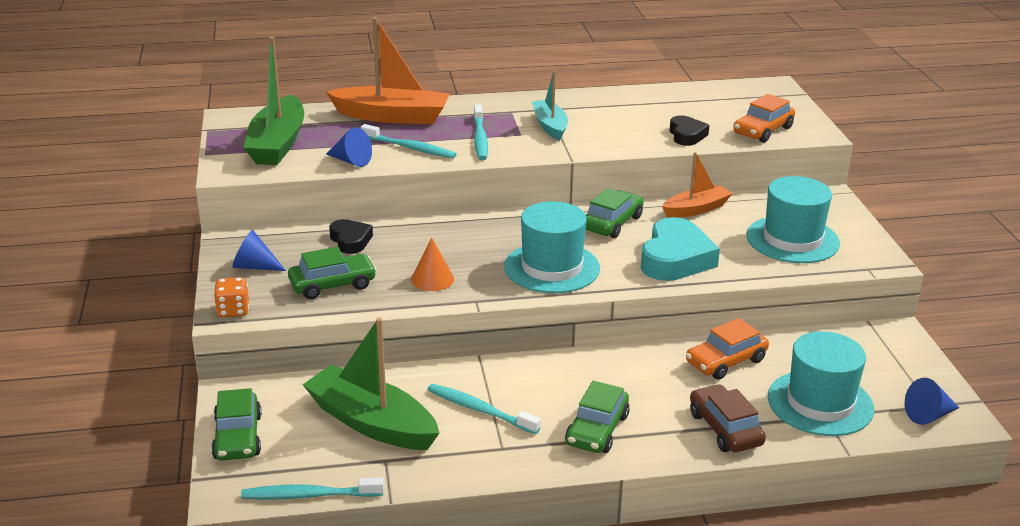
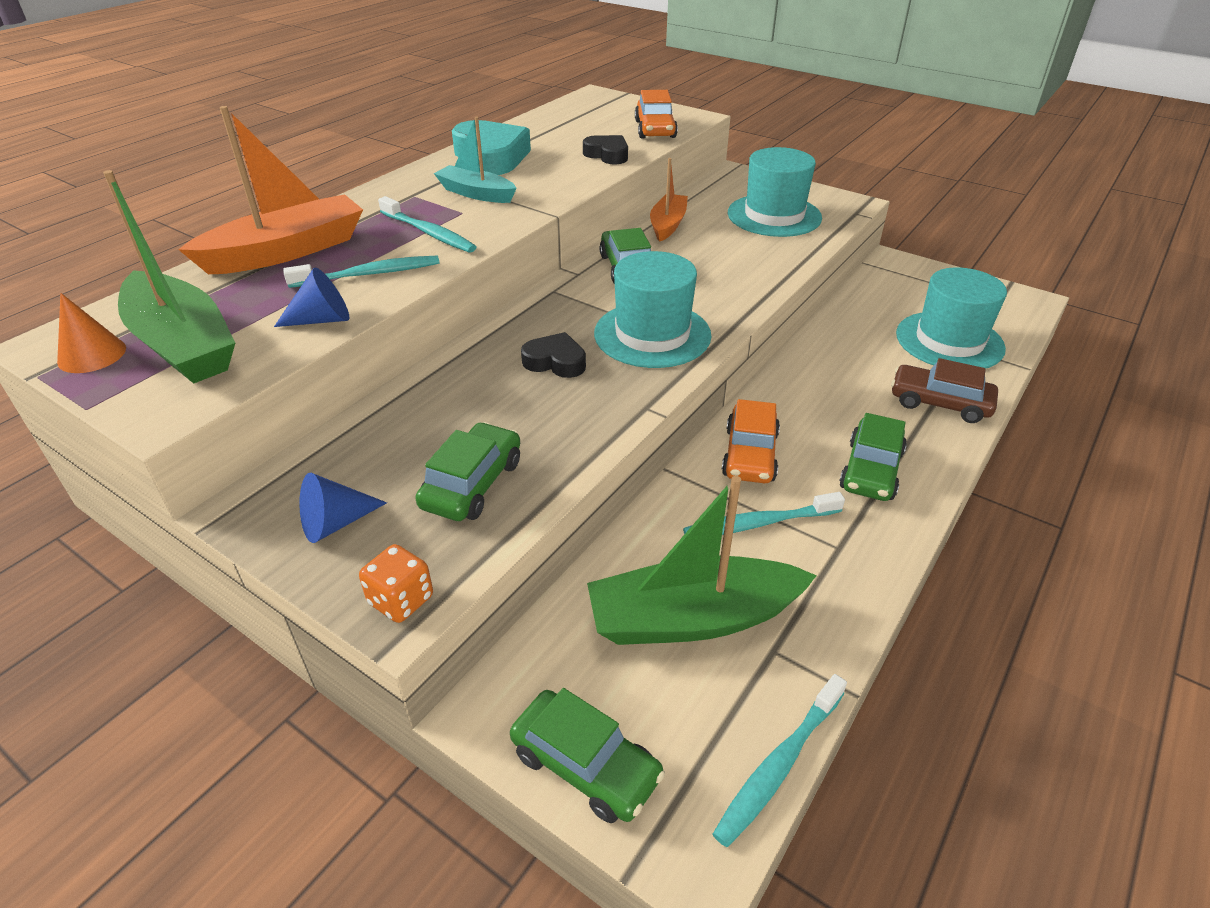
camera: 45 degrees left, 10 degrees up
black heart [329,219,373,254] -> black heart moved to [521,332,586,378]
orange cone [411,237,454,291] -> orange cone moved to [57,293,126,373]
green car [565,381,630,453] -> green car turned 45 degrees clockwise [839,413,907,501]
turquoise heart [641,217,720,281] -> turquoise heart moved to [452,120,531,175]
orange car [686,318,769,380] -> orange car moved to [722,399,780,483]
blue cone [905,378,959,425] -> none

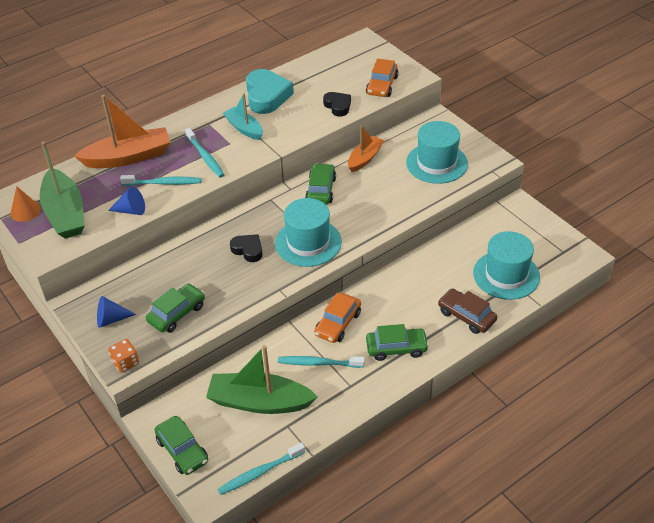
camera: 20 degrees right, 5 degrees up
green car [839,413,907,501] -> green car turned 135 degrees counterclockwise [366,324,429,361]

